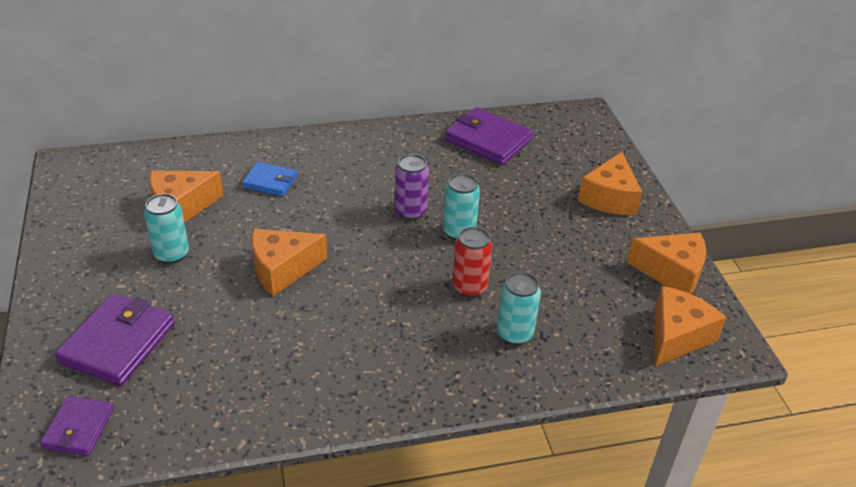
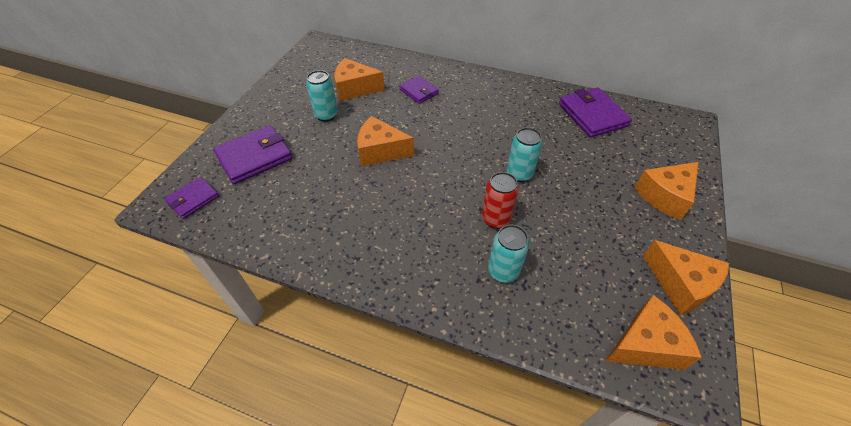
camera: 35 degrees right, 10 degrees up
blue wallet [242,162,298,196] -> purple wallet [399,76,439,104]
purple can [395,154,429,220] -> none

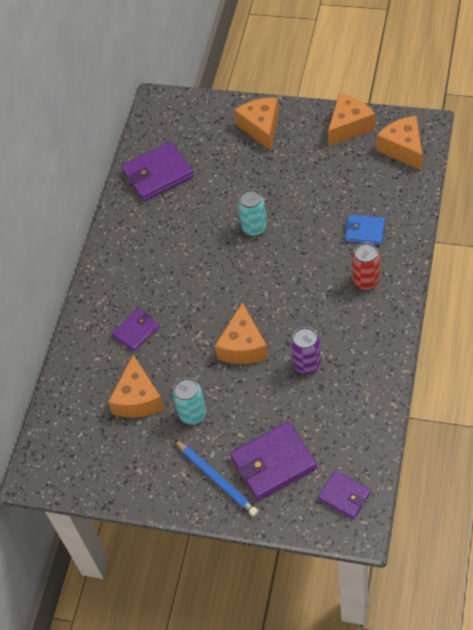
camera: 90 degrees left, 5 degrees up
purple wallet [213,125,292,184] -> purple wallet turned 75 degrees counterclockwise [230,421,317,501]
red can [482,172,519,228] -> red can moved to [352,243,380,290]
turquoise can [488,225,529,283] -> blue wallet [345,215,385,244]
orange cheese [634,162,699,220] -> orange cheese turned 150 degrees counterclockwise [234,98,279,151]
none -> blue pencil [174,439,258,517]
none -> purple can [291,327,321,374]

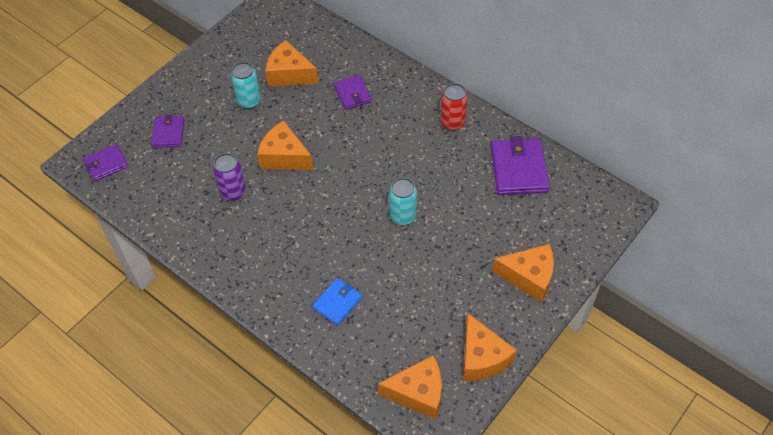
camera: 110 degrees right, 0 degrees up
blue pencil [174,439,258,517] -> none
purple wallet [230,421,317,501] -> purple wallet [151,115,185,148], size x0.60
red can [352,243,380,290] -> red can moved to [440,83,468,131]

